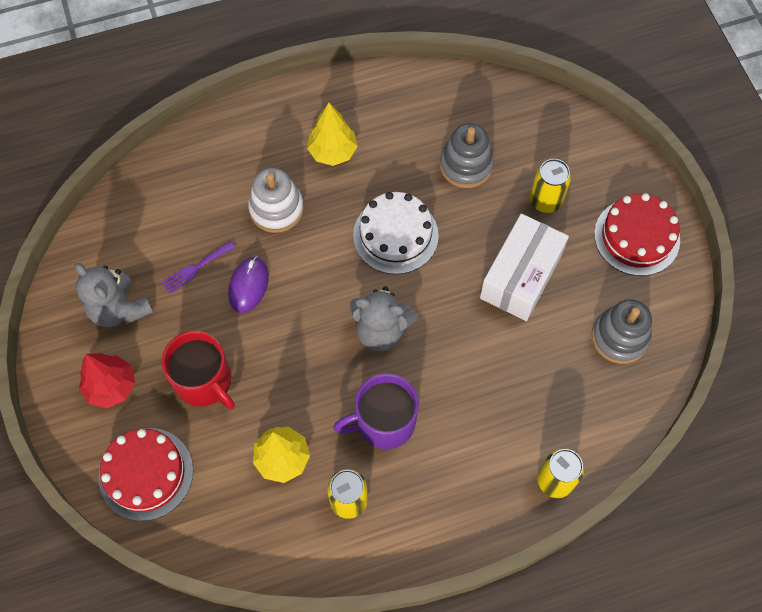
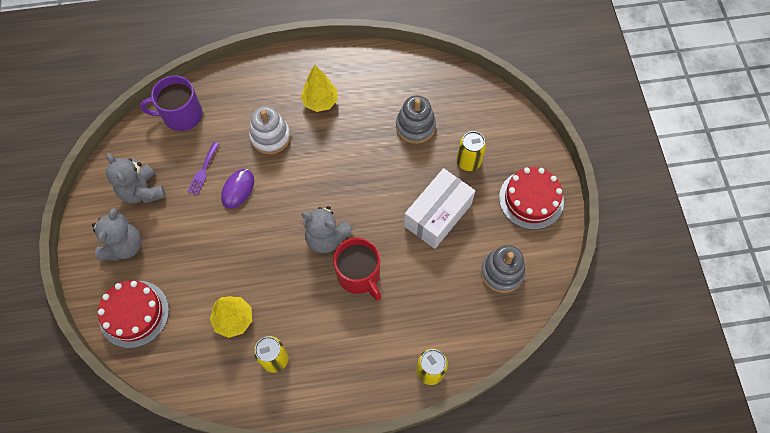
camera: 10 degrees right, 0 degrees up
red tree [79,353,135,408] -> grey teddy bear [92,208,141,261]
red mug [161,331,235,410] -> red mug moved to [333,238,381,300]
purple fork [162,241,236,293] -> purple fork turned 45 degrees counterclockwise [187,142,219,195]
purple mug [333,373,419,449] -> purple mug moved to [140,75,202,131]
white cake [353,192,439,274] -> none

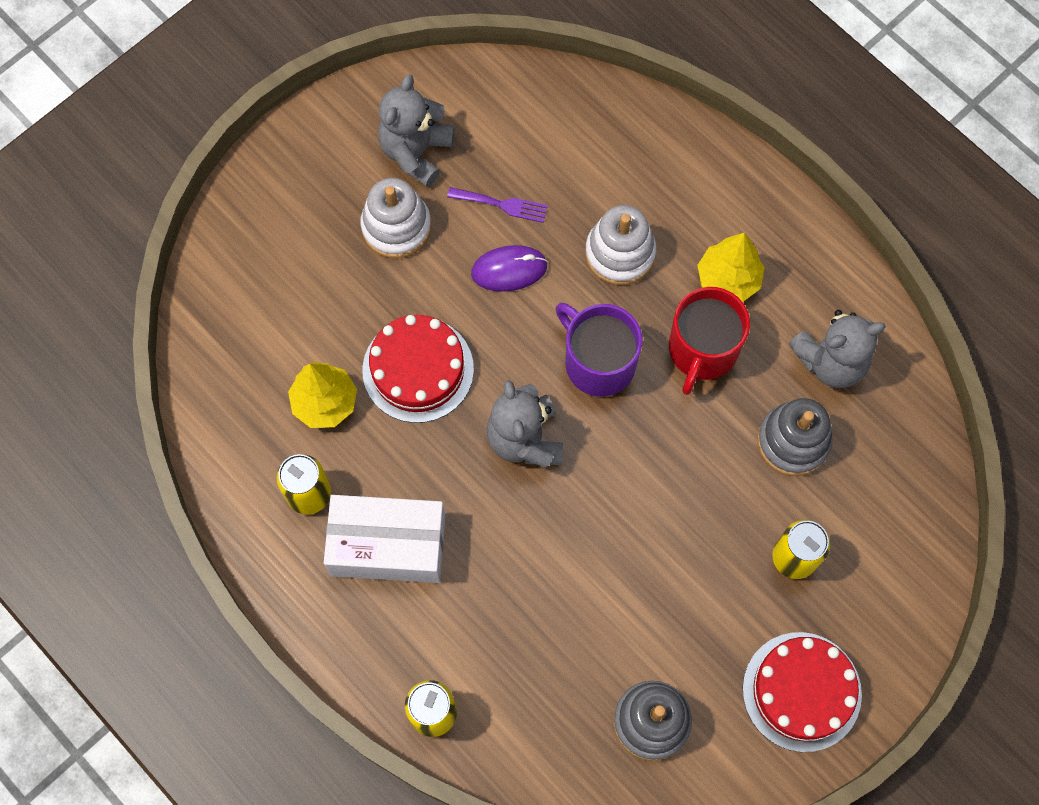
camera: 55 degrees right, 5 degrees up
grey teddy bear [92,208,141,261] -> grey teddy bear moved to [788,310,886,388]
red cake [98,280,169,348] -> red cake moved to [362,315,474,423]
purple mug [140,75,202,131] -> purple mug moved to [555,303,642,397]
purple fork [187,142,219,195] -> purple fork turned 150 degrees counterclockwise [447,187,548,223]
red mug [333,238,381,300] -> red mug moved to [669,287,750,395]
white box [404,168,475,249] -> white box moved to [324,495,445,583]
none -> white stacking toy [360,178,431,258]

